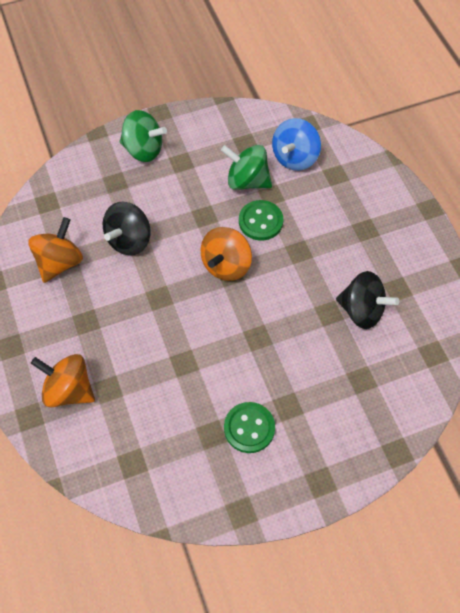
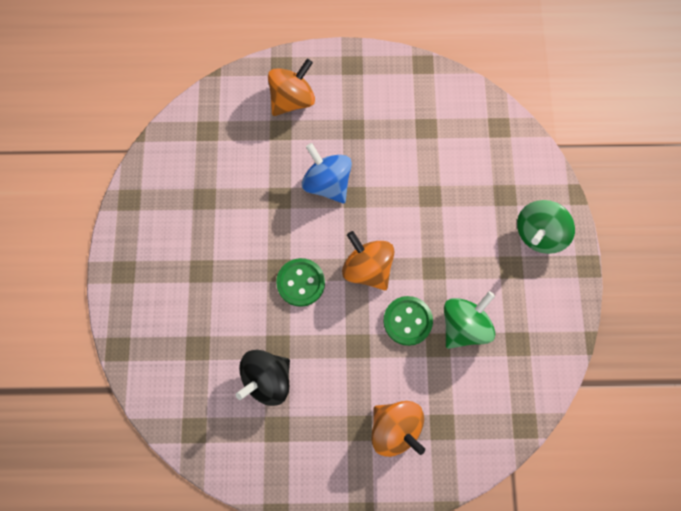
camera: 110 degrees right, 10 degrees up
orange spinning top [29,217,83,283] -> orange spinning top moved to [371,401,425,457]
black spinning top [103,202,151,255] -> none
green button [224,402,275,453] -> green button moved to [276,258,325,307]
blue spinning top [272,118,321,171] -> blue spinning top moved to [302,143,352,203]

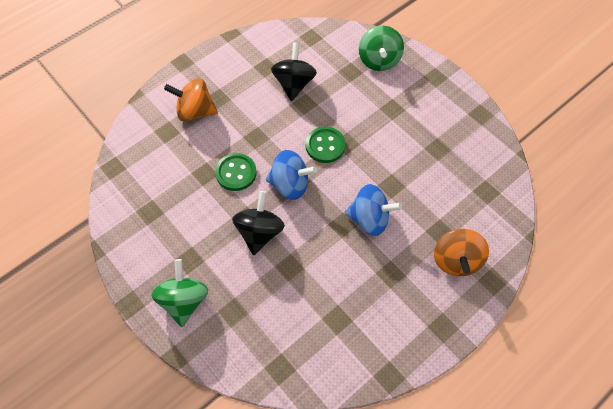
camera: 140 degrees right, 10 degrees down
orange spinning top [342,231,394,290] -> blue spinning top [266,150,317,200]
green spinning top [444,291,495,349] -> green spinning top moved to [359,26,404,71]
none -> black spinning top [232,191,285,255]

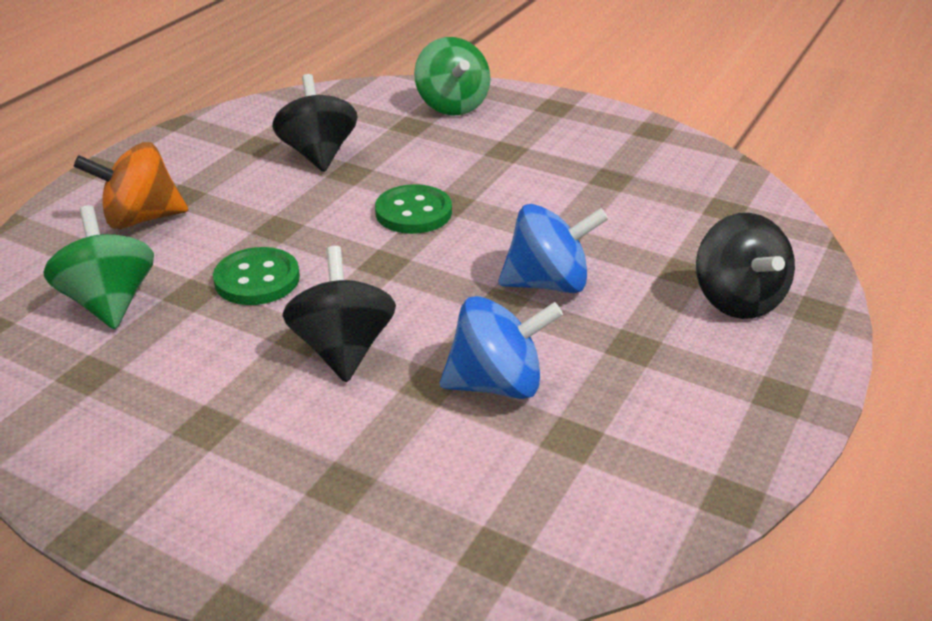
camera: 20 degrees left, 25 degrees down
green spinning top [151,259,208,327] -> green spinning top moved to [43,205,154,329]
blue spinning top [266,150,317,200] -> blue spinning top moved to [440,296,563,399]
orange spinning top [434,229,489,276] -> black spinning top [696,213,795,319]

